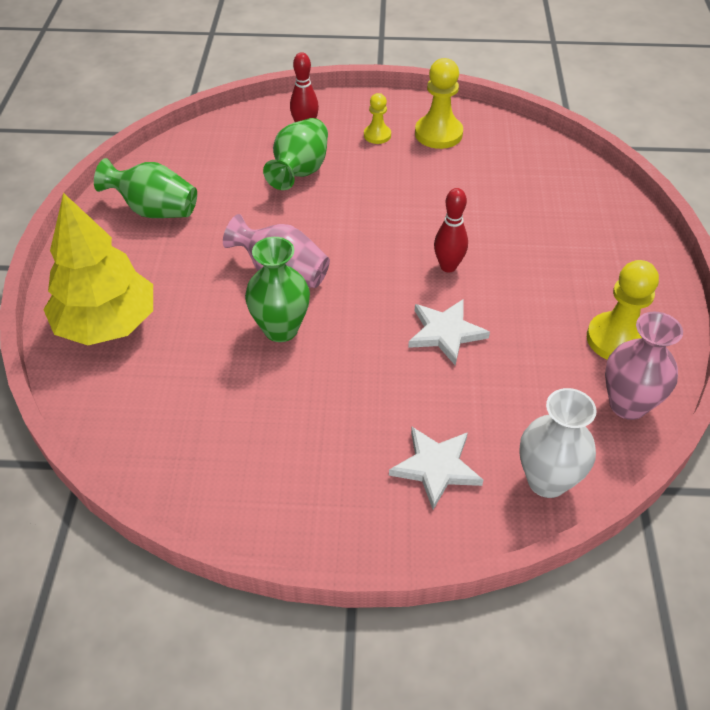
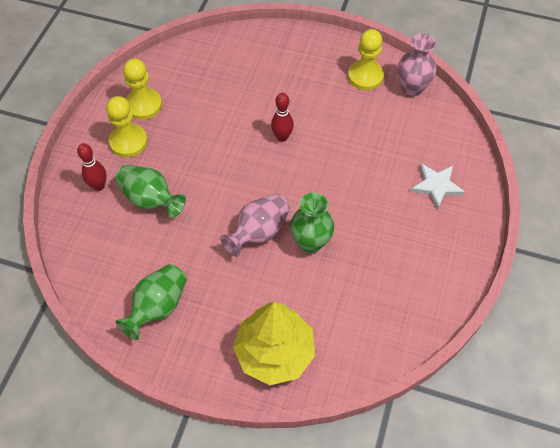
camera: 75 degrees left, 10 degrees up
yellow pawn [364,93,391,144] -> yellow pawn [106,96,148,157], size x1.74
white star [408,299,490,365] -> none
white vase [519,388,597,498] -> none

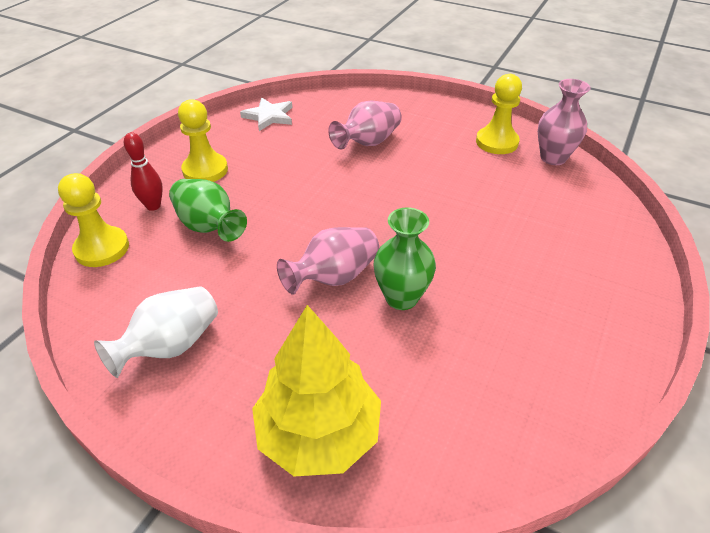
camera: 10 degrees right, 15 degrees down
green vase [116,264,187,340] -> white vase [94,286,218,378]
yellow pawn [123,58,162,120] -> yellow pawn moved to [58,173,129,267]
red bowling pin [271,93,294,142] -> none
white star [410,163,465,210] -> white star moved to [240,98,292,131]
none -> pink vase [328,101,402,149]

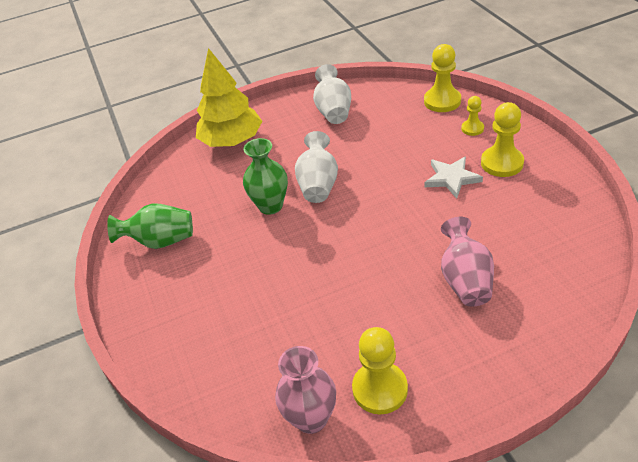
camera: 135 degrees right, 0 degrees up
red bowling pin [124,132,163,211] -> yellow pawn [461,96,484,136]
green vase [169,179,247,242] -> green vase moved to [107,203,193,249]
white star [240,98,292,131] -> white star moved to [425,156,483,198]
pink vase [277,227,379,294] -> white vase [295,131,338,203]

